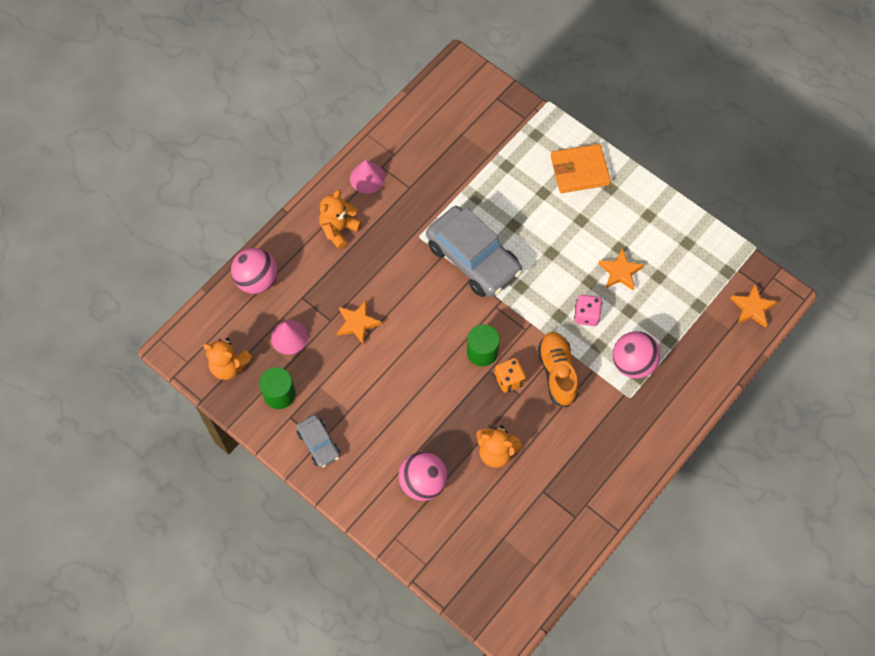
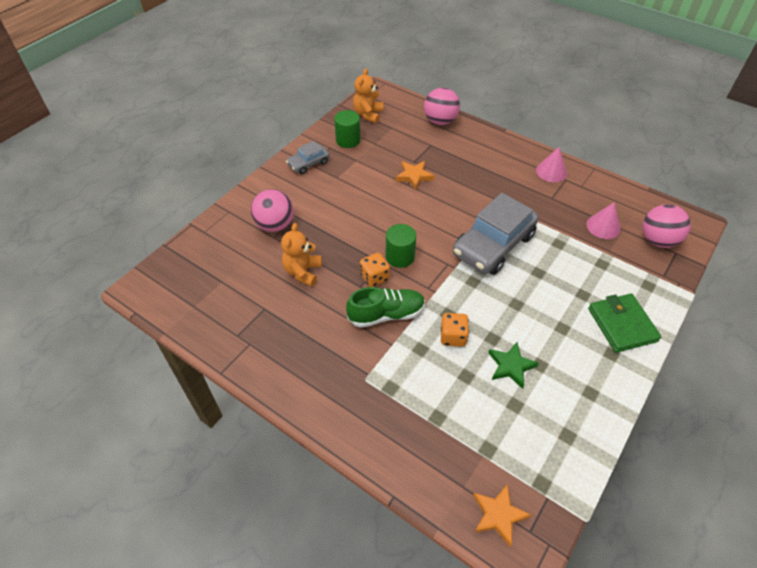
camera: 85 degrees right, 15 degrees down
pink cone [271,320,308,355] -> pink cone moved to [587,202,621,239]
orange teddy bear [319,190,362,249] -> none
orange shoe [538,332,578,407] -> green shoe [346,287,425,328]
orange wallet [551,144,611,193] -> green wallet [588,294,661,353]
pink dice [574,295,602,326] -> orange dice [441,313,469,347]
orange star [598,248,644,291] -> green star [489,342,539,389]
pink ball [613,331,661,379] -> pink ball moved to [643,204,691,248]

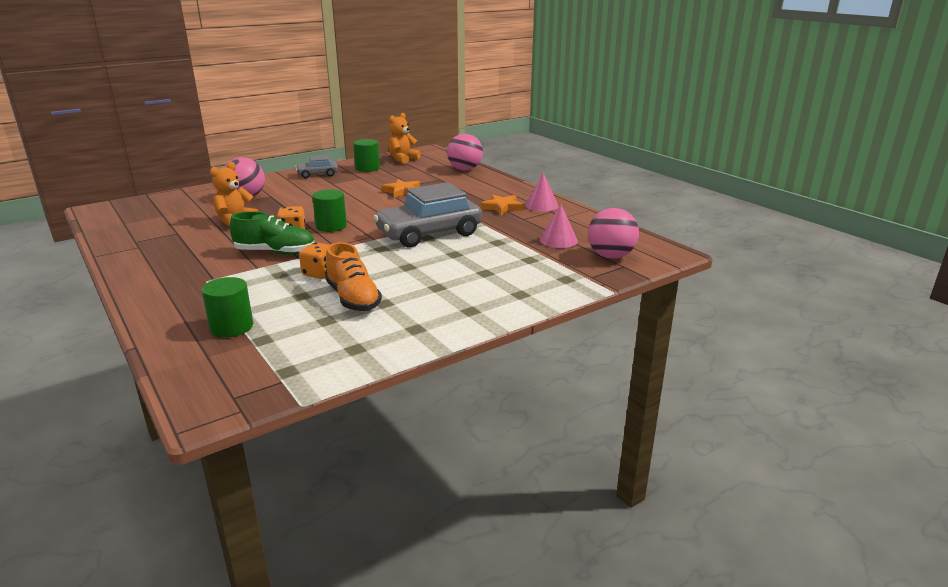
camera: 20 degrees right, 25 degrees down
orange star [473,484,531,547] -> orange star moved to [481,194,523,215]
green star [489,342,539,389] -> orange shoe [325,242,382,311]
green wallet [588,294,661,353] -> none
none -> green cylinder [202,277,253,337]

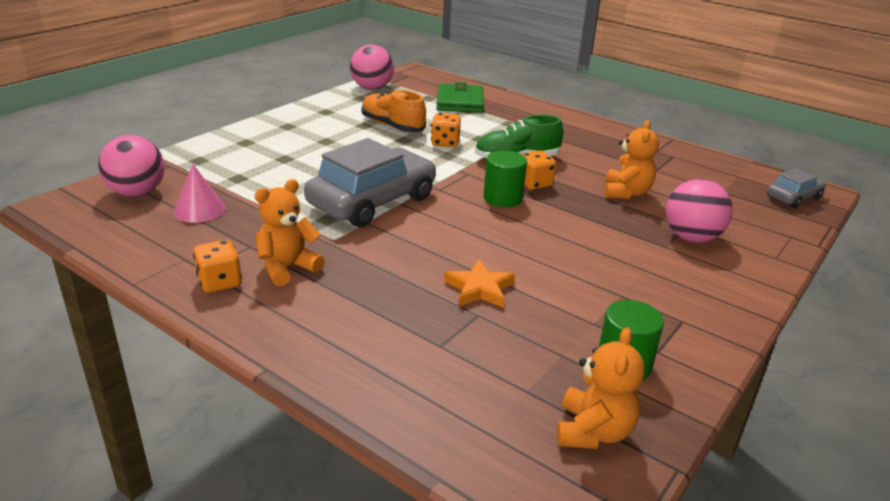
camera: 160 degrees right, 5 degrees up
green cylinder [202,277,253,337] -> green wallet [436,82,484,113]
grey car [295,155,338,178] -> grey car moved to [767,168,826,208]
pink ball [447,133,483,170] -> pink ball moved to [350,45,394,90]
orange star [481,194,523,215] -> orange teddy bear [255,179,325,286]
pink cone [525,173,559,212] -> orange dice [193,240,242,293]

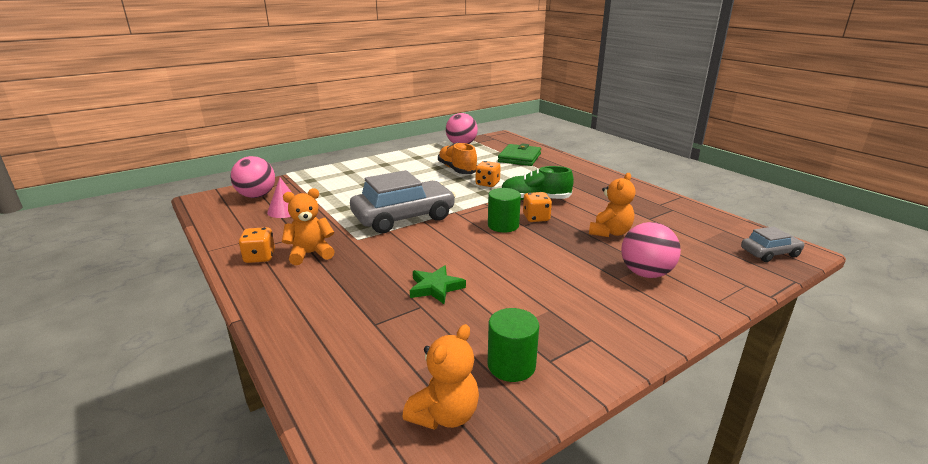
camera: 20 degrees right, 5 degrees down
orange star [444,260,515,308] -> green star [410,265,466,304]

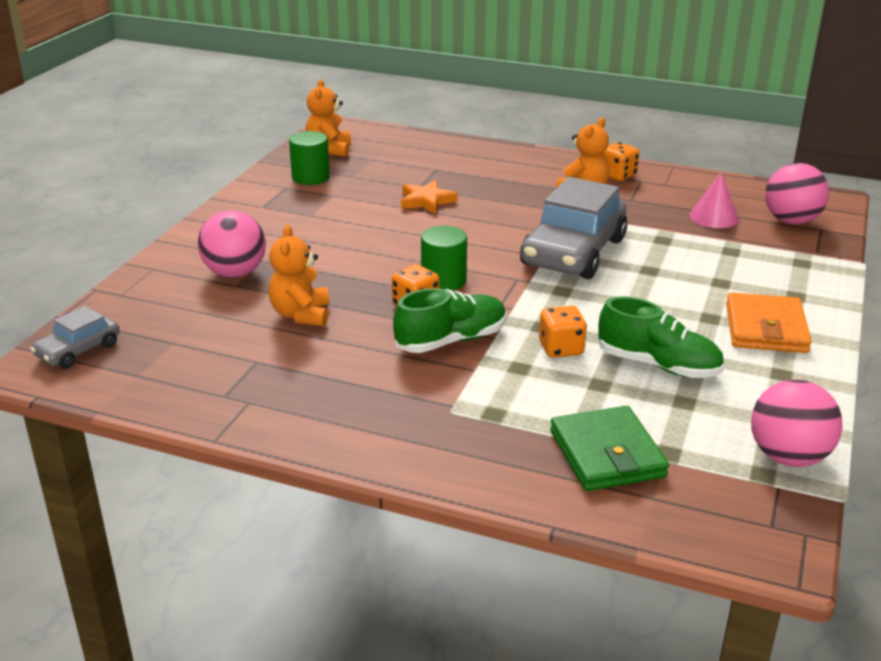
camera: 145 degrees right, 5 degrees up
green star [410,265,466,304] -> orange star [401,180,457,214]
orange shoe [438,142,477,174] -> green shoe [598,296,724,378]
none -> orange wallet [726,292,812,353]

